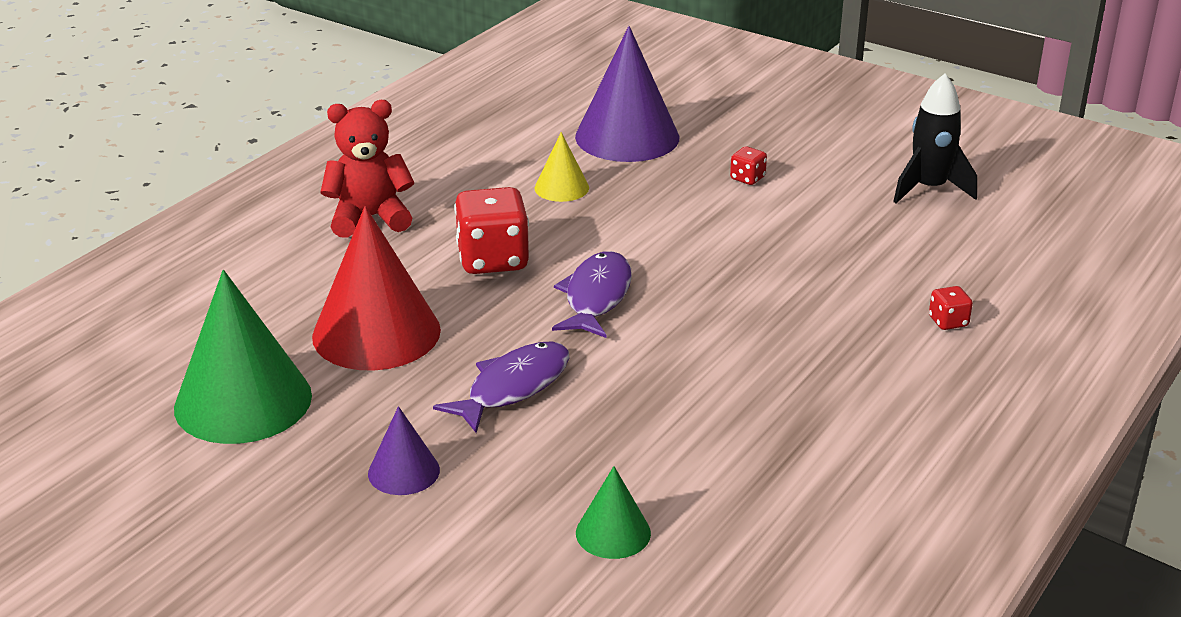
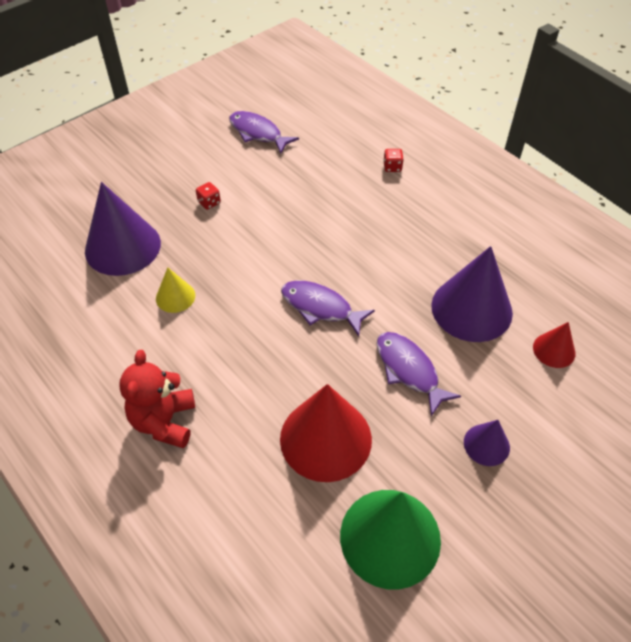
camera: 75 degrees left, 20 degrees up
red dice [454,187,529,274] -> none
green cone [576,466,651,559] -> red cone [533,322,575,368]
black rocket [893,74,977,204] -> purple fish [229,111,299,154]
none -> purple cone [431,246,513,342]

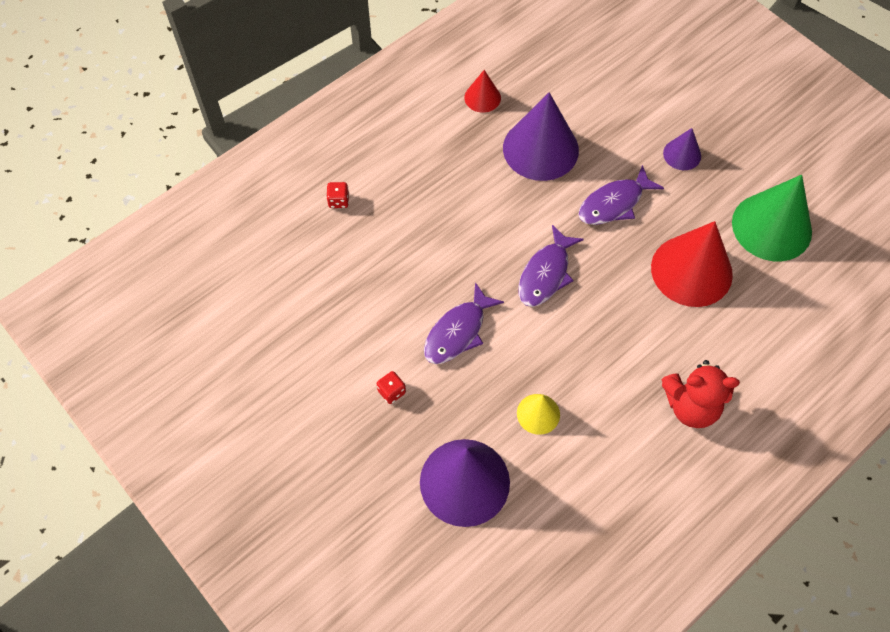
camera: 90 degrees left, 10 degrees up
purple fish [229,111,299,154] -> purple fish moved to [424,282,504,364]
red cone [533,322,575,368] -> red cone moved to [464,70,501,113]

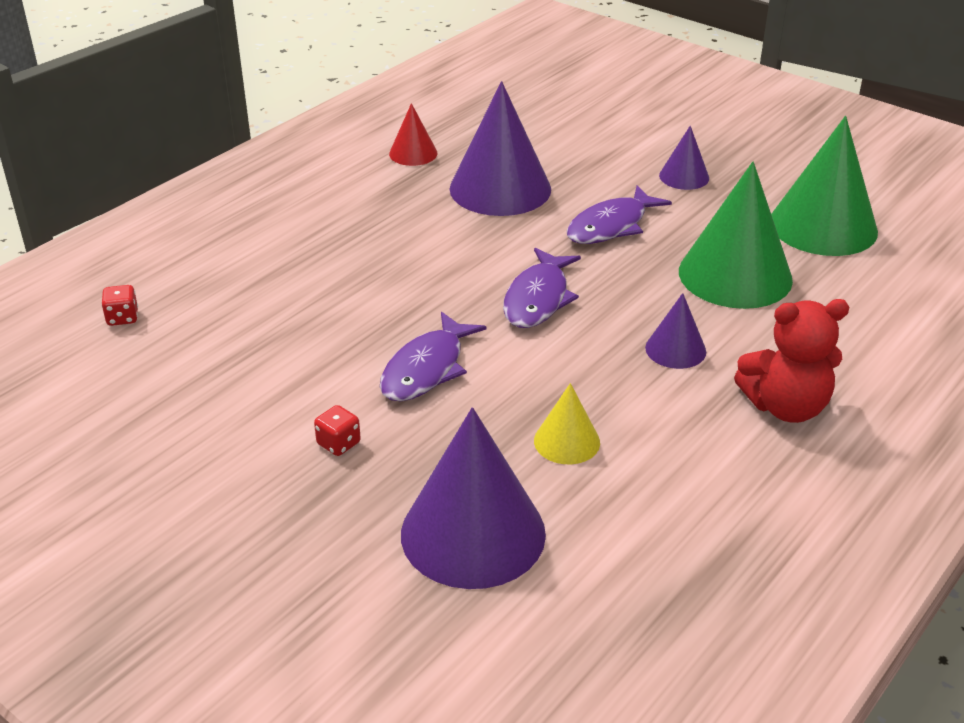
camera: 10 degrees left, 25 degrees down
red dice [326,182,349,208] -> red dice moved to [101,285,138,326]
red cone [651,221,733,307] -> green cone [679,162,793,309]
none -> purple cone [645,293,706,369]

